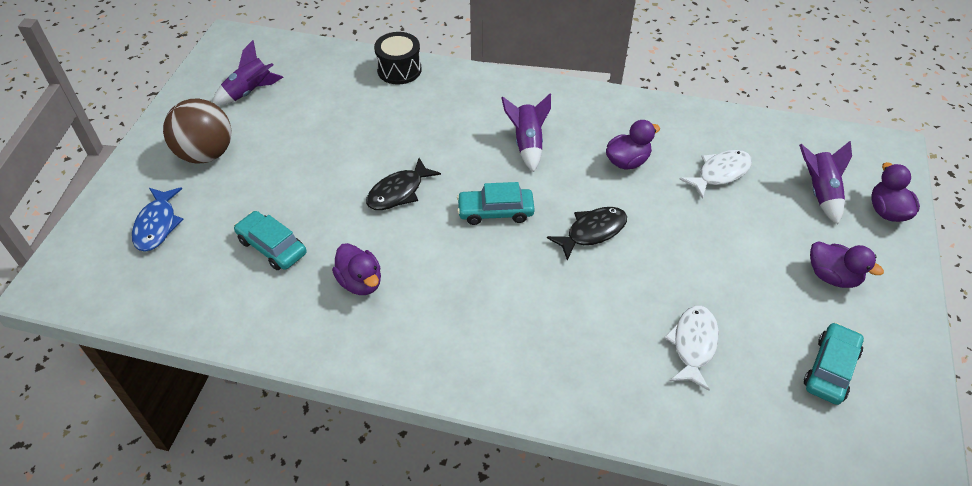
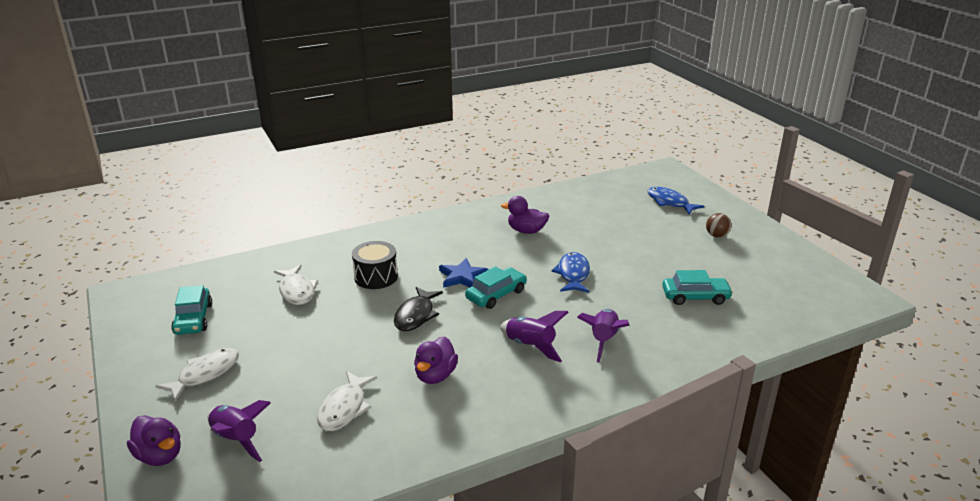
camera: 140 degrees right, 20 degrees down
brown ball [163,99,232,164] -> brown ball [706,213,732,238], size x0.48
purple rocket [213,40,283,106] -> purple rocket moved to [577,309,629,363]
turquoise car [234,211,306,270] -> turquoise car moved to [662,270,733,305]
black fish [366,158,441,210] -> blue fish [551,252,590,293]
black drum [374,32,422,85] -> black drum moved to [352,241,398,289]
purple duck [810,241,884,288] -> white fish [155,348,239,402]
none -> blue star [439,258,489,288]

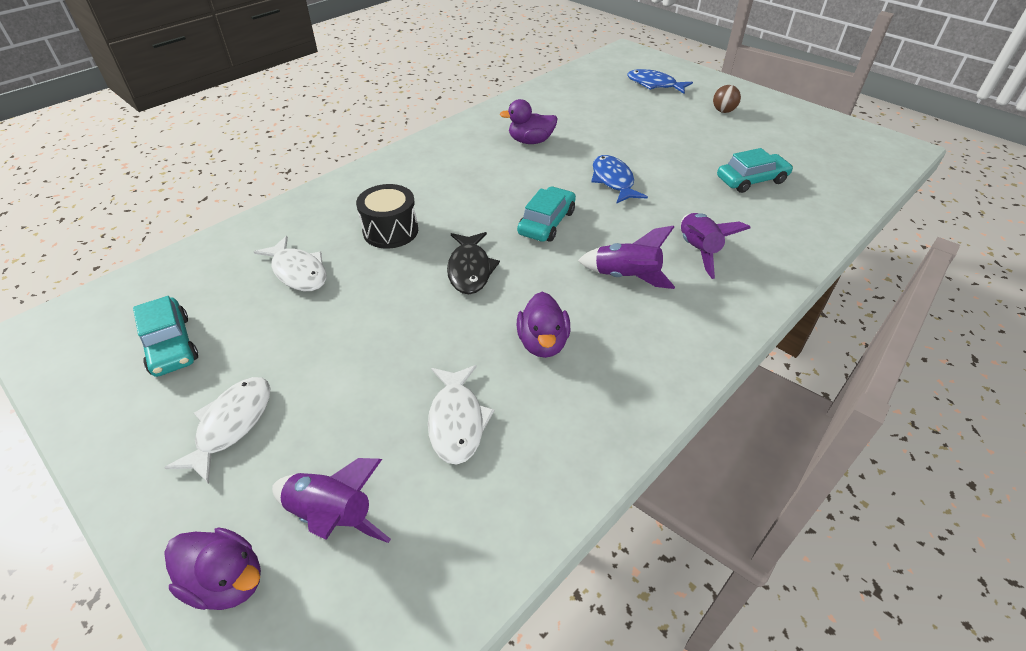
camera: 20 degrees left, 15 degrees up
blue star [439,258,489,288] -> none

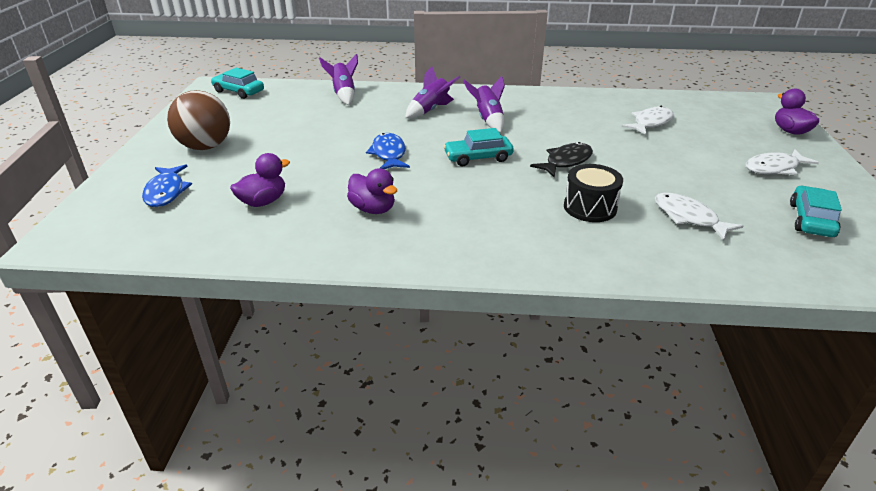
camera: 130 degrees left, 10 degrees down
white fish [254,236,327,291] -> white fish turned 45 degrees counterclockwise [655,193,743,241]
purple rocket [272,458,391,543] -> purple rocket moved to [319,54,358,105]
purple duck [517,292,570,358] -> purple duck moved to [230,153,290,207]
blue fish [591,155,648,204] -> blue fish turned 135 degrees clockwise [366,133,410,169]
brown ball [713,85,741,113] -> brown ball [167,90,230,150], size x2.10
turquoise car [717,148,793,193] -> turquoise car moved to [211,68,264,99]

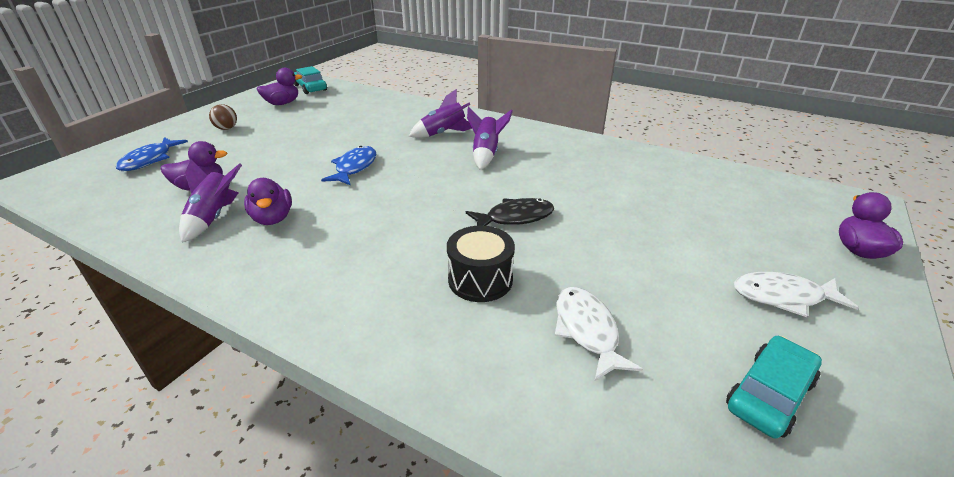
camera: 25 degrees right, 0 degrees up
brown ball [167,90,230,150] -> brown ball [209,104,237,130], size x0.48
purple rocket [319,54,358,105] -> purple rocket moved to [179,160,242,243]
turquoise car [443,128,514,166] -> none
white fish [622,106,674,135] -> none
none -> purple duck [257,68,302,105]

